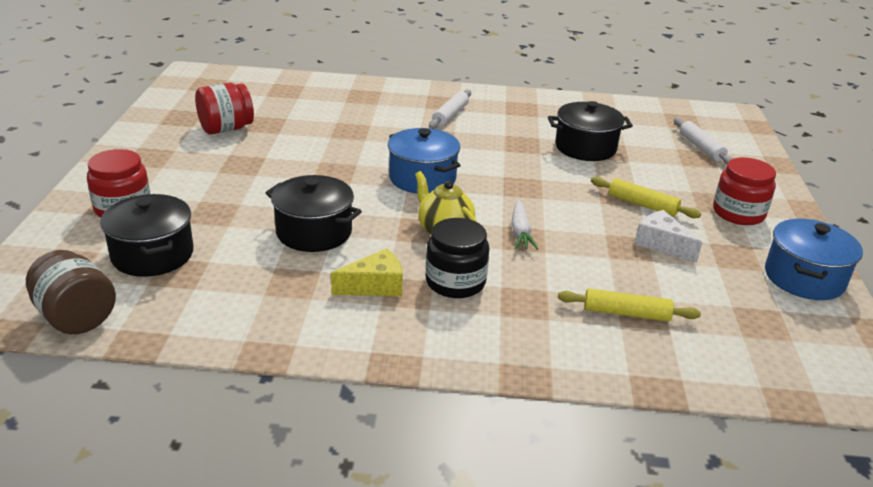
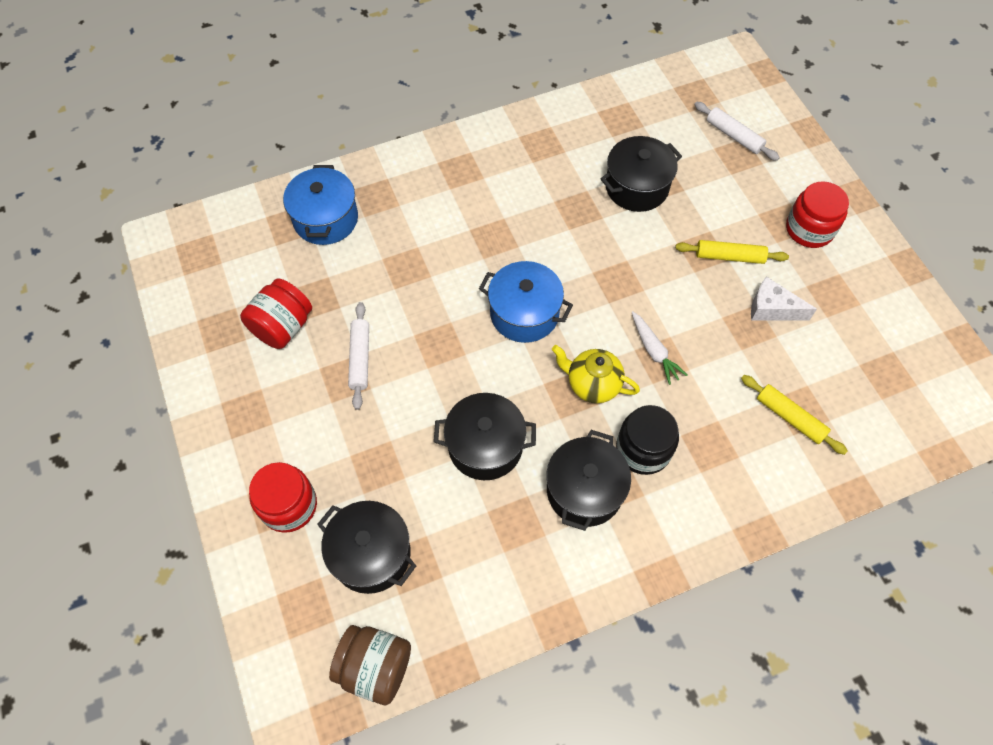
camera: 25 degrees left, 30 degrees up
yellow cheese [331,248,403,296] -> black pot [547,430,631,531]
white rolling pin [429,89,471,129] -> white rolling pin moved to [348,302,369,410]
yellow rolling pin [558,288,701,322] -> yellow rolling pin turned 60 degrees clockwise [741,375,848,455]
blue pot [765,219,863,300] -> blue pot moved to [283,165,358,245]

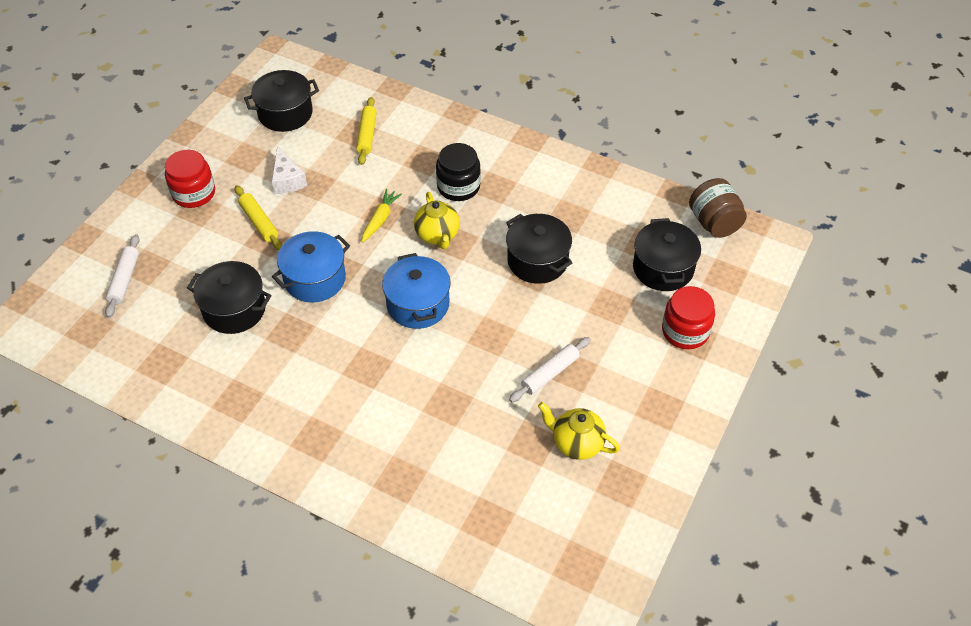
camera: 130 degrees left, 10 degrees down
red jar [240,278,312,349] -> yellow teapot [538,402,620,460]
blue pot [283,165,358,245] -> blue pot moved to [272,231,350,302]
black pot [547,430,631,531] -> black pot moved to [244,70,319,132]
white carrot [632,311,688,385] -> yellow carrot [362,189,402,243]

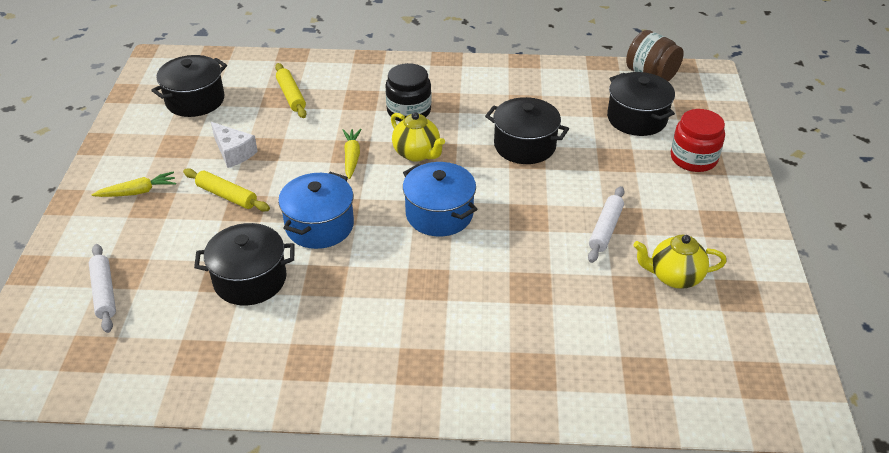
camera: 25 degrees left, 10 degrees down
red jar [165,150,215,208] -> yellow carrot [91,172,176,197]

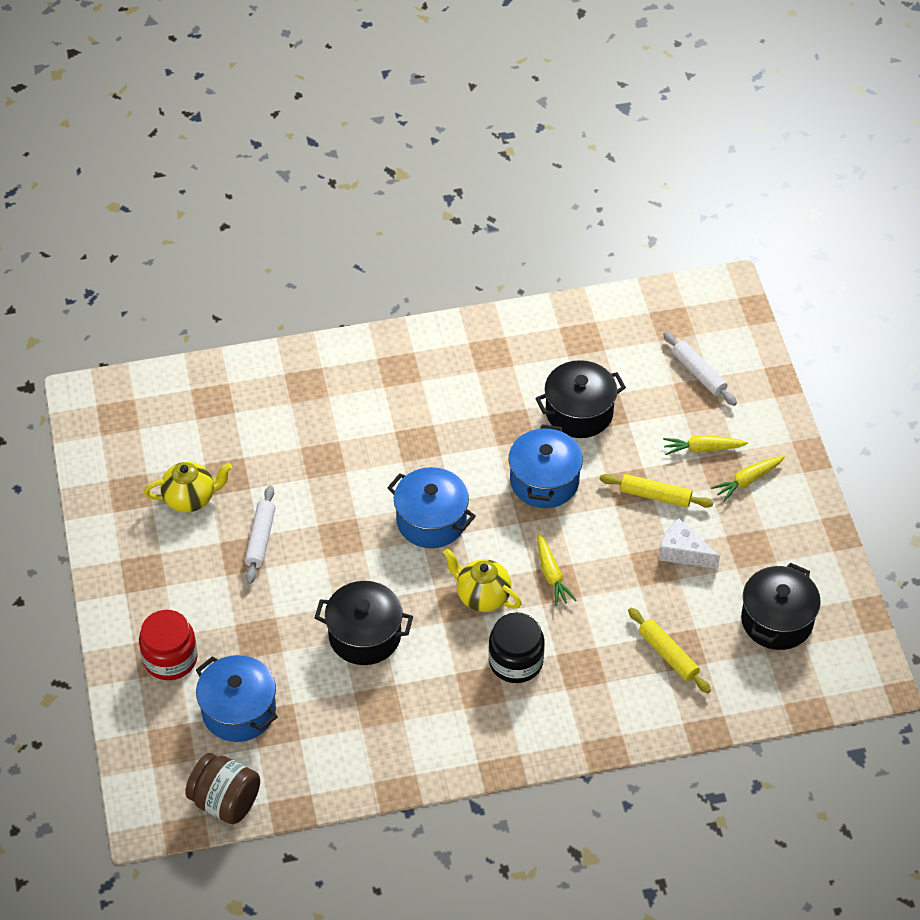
camera: 165 degrees right, 10 degrees up
black pot [607,72,675,136] -> blue pot [196,655,278,742]
none -> yellow carrot [663,435,748,455]

